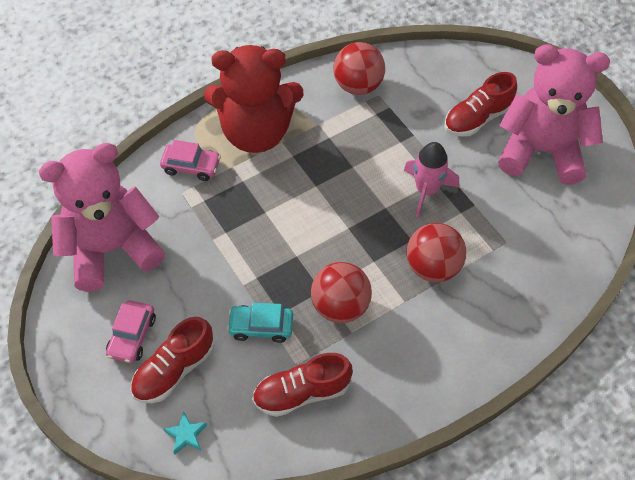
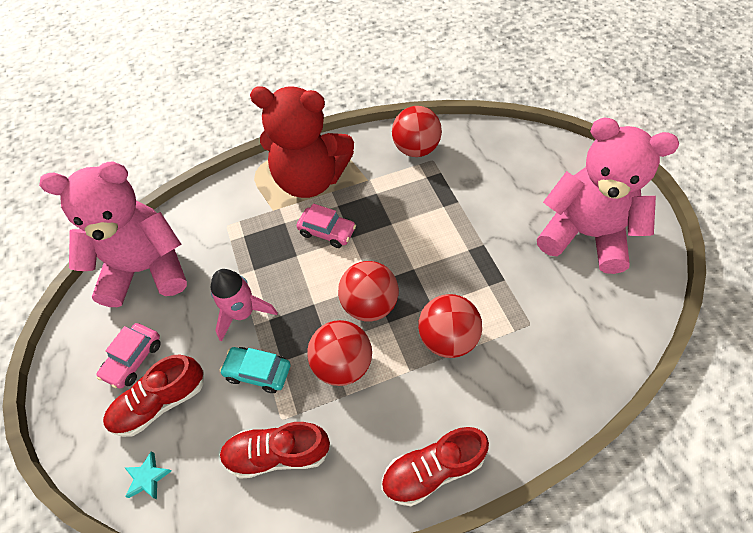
camera: 15 degrees right, 0 degrees up
pink car [160,140,221,181] -> pink car moved to [296,204,356,248]
pink rocket [404,142,459,217] -> pink rocket moved to [211,269,278,342]
red shoe [444,72,517,137] -> red shoe moved to [382,427,489,506]
none -> red ball [338,261,399,321]

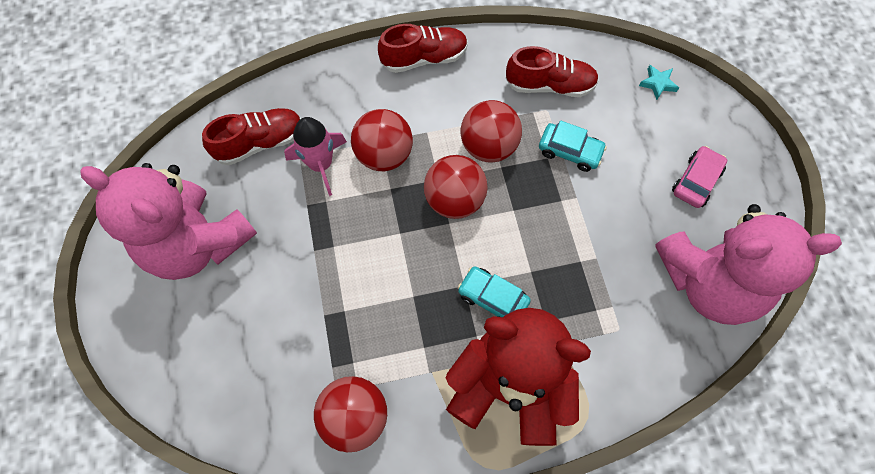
camera: 175 degrees left, 10 degrees up
red shoe [103,355,204,437] -> red shoe moved to [202,108,301,165]
pink rocket [211,269,278,342] -> pink rocket moved to [284,117,347,196]
pink car [296,204,356,248] -> turquoise car [458,266,531,317]

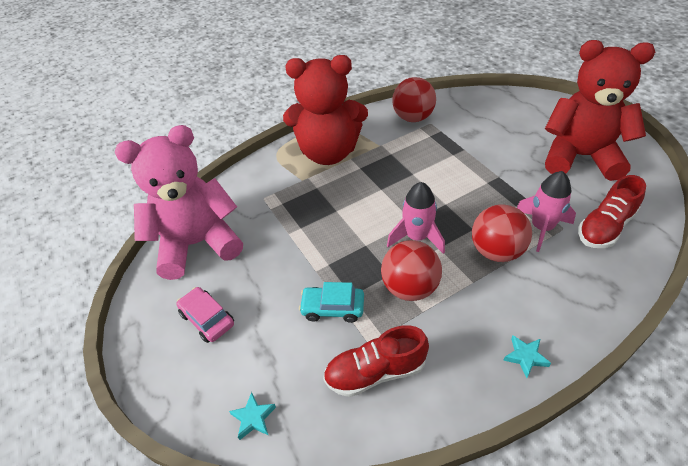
camera: 165 degrees right, 20 degrees down
pink teddy bear [80,163,257,280] -> red teddy bear [545,40,655,181]
red shoe [378,24,468,73] -> turquoise star [503,335,551,378]
red ball [424,155,488,219] -> pink rocket [387,182,445,254]
turquoise car [458,266,531,317] -> none
pink car [672,146,727,208] -> pink car turned 120 degrees clockwise [176,287,234,343]

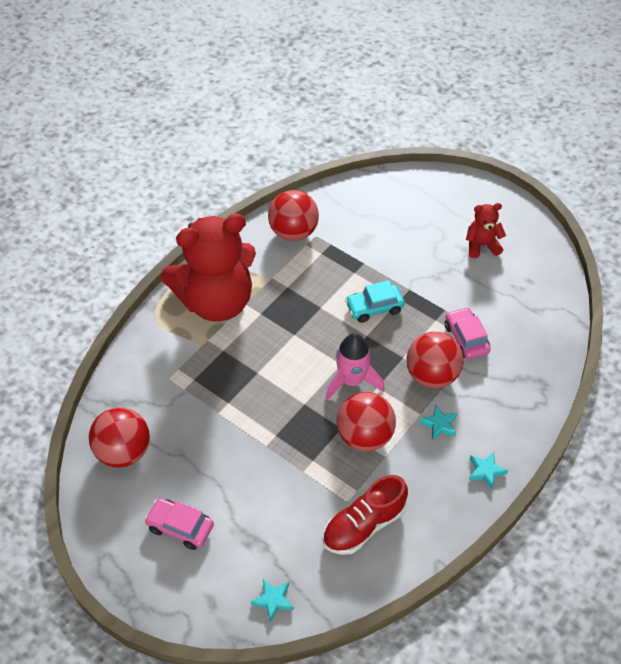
camera: 25 degrees left, 5 degrees up
pink teddy bear [115,125,243,280] -> red ball [89,407,150,468]
turquoise car [299,282,364,323] -> turquoise car moved to [345,280,405,323]
pink rocket [517,171,576,252] -> pink car [445,307,491,359]
red teddy bear [545,40,655,181] -> red teddy bear [466,203,506,258], size x0.44
red shoe [578,175,646,248] -> none
none -> turquoise star [420,404,457,440]

